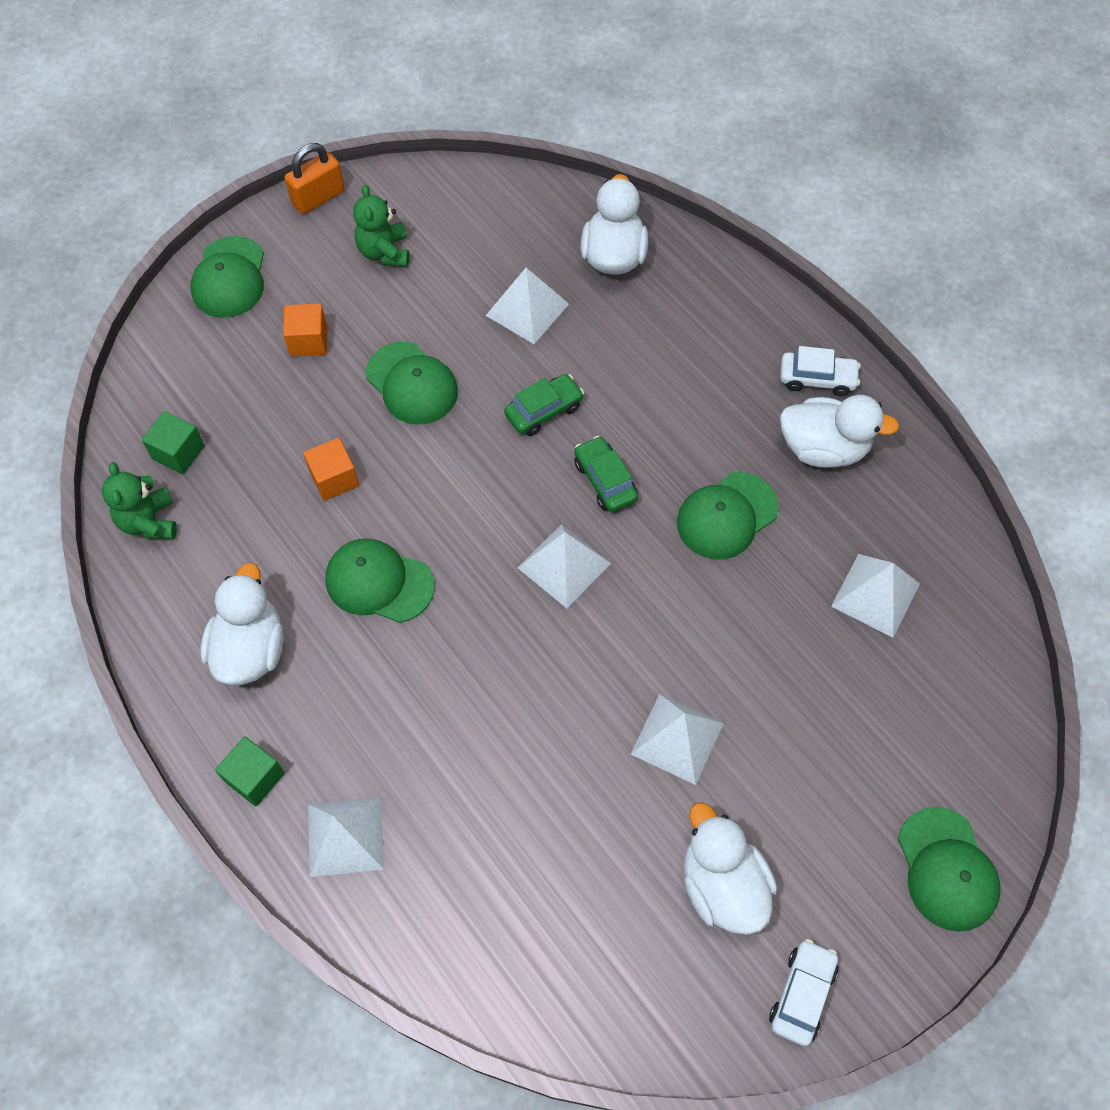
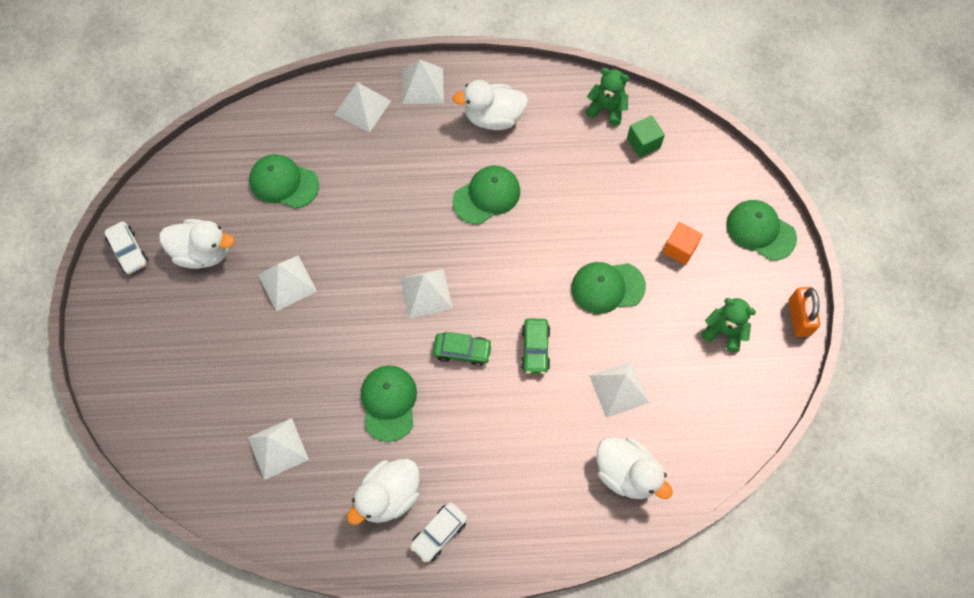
camera: 125 degrees right, 5 degrees up
white duck [201,563,284,685] -> white duck turned 135 degrees clockwise [452,80,528,130]
green cube [215,736,285,806] -> white pyramid [402,60,444,104]
orange cube [303,438,359,501] -> none
green cap [898,807,1000,932] -> green cap moved to [249,154,319,209]

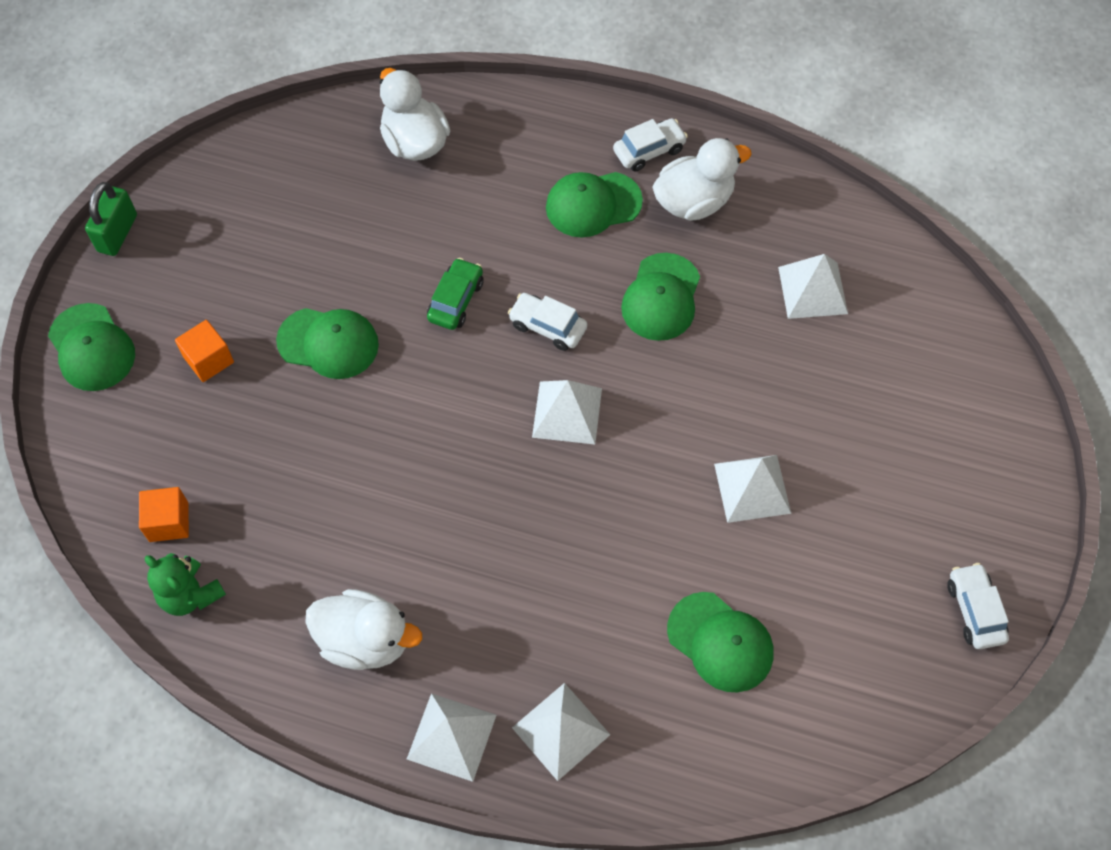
camera: 160 degrees left, 5 degrees down
white duck [159,219,235,269] -> none
green car [433,332,493,366] -> white car [508,293,587,351]
green cap [452,166,520,224] -> green cap moved to [546,172,643,237]
white pyramid [589,361,649,418] -> none
green cube [627,116,665,157] -> orange cube [139,487,189,542]
green teddy bear [701,298,756,352] -> none
orange padlock [789,287,820,337] -> green padlock [85,182,137,256]

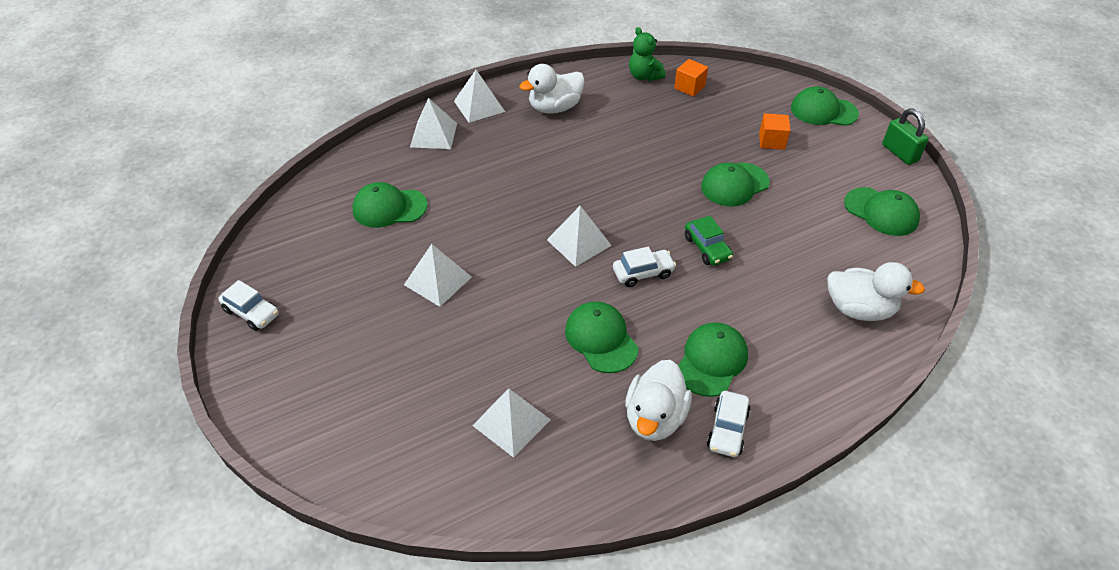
camera: 135 degrees right, 15 degrees down
green teddy bear [145,553,226,616] -> green teddy bear turned 120 degrees counterclockwise [629,27,666,81]
none -> green cap [844,187,920,236]

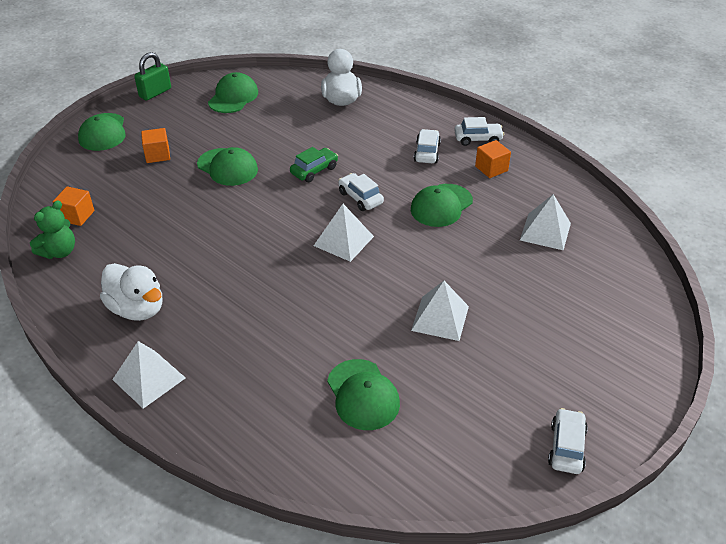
camera: 110 degrees left, 5 degrees down
white pyramid [410,98,457,149] -> none
white duck [625,360,692,441] -> orange cube [475,140,511,178]
green cap [678,322,748,397] -> white car [414,129,441,163]

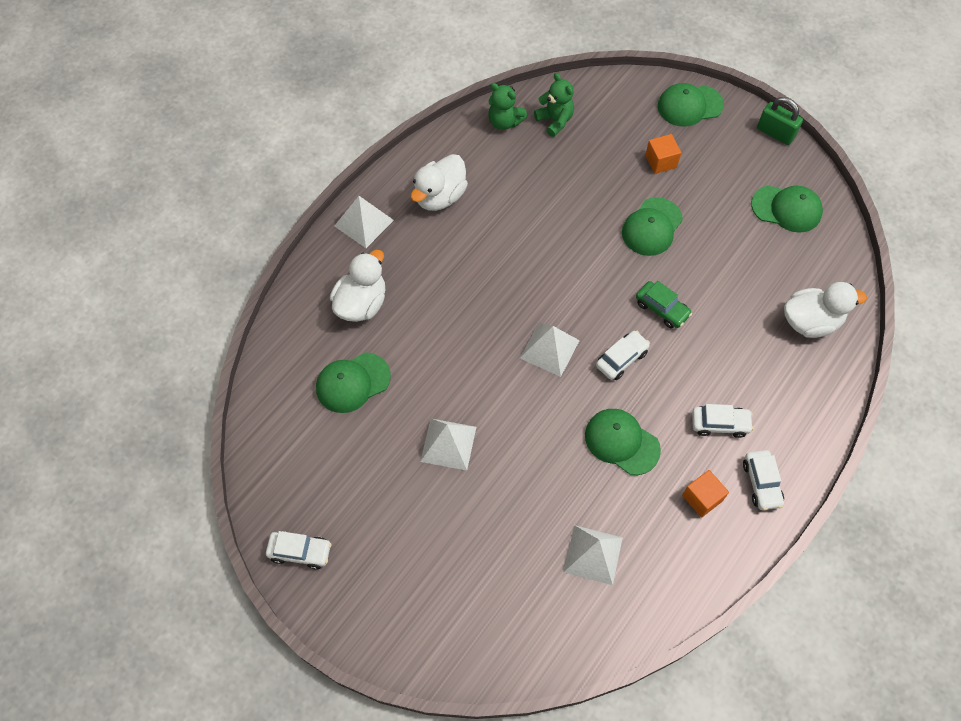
camera: 85 degrees right, 20 degrees up
orange cube [53,186,94,226] -> green teddy bear [534,73,574,137]
none -> white duck [330,250,385,322]

